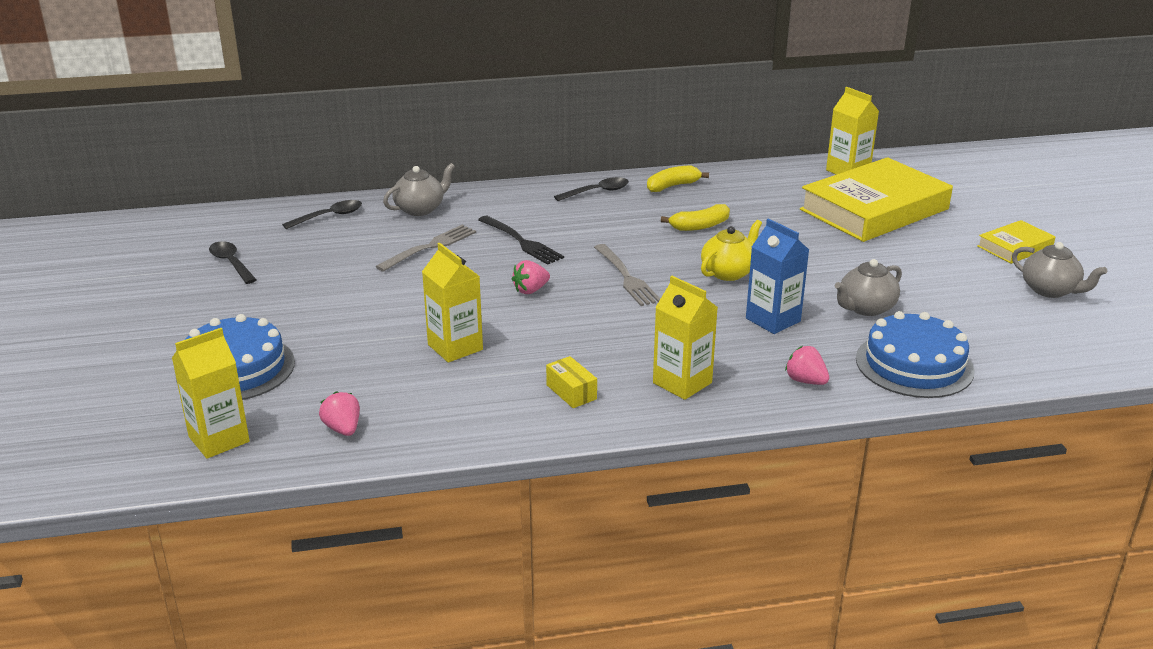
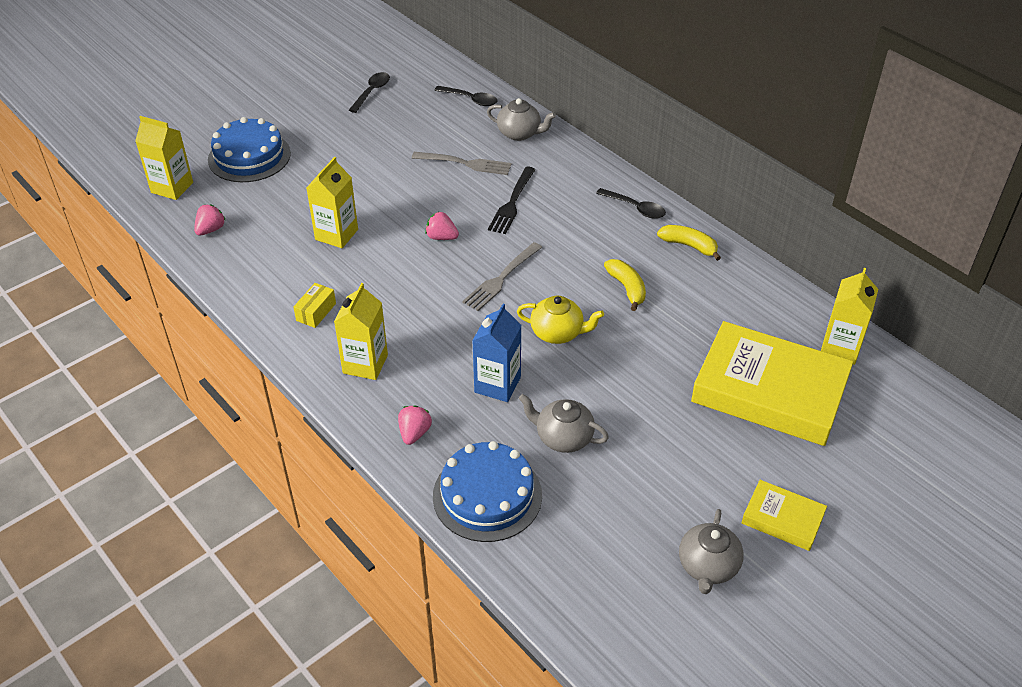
camera: 60 degrees right, 15 degrees up
yellow banana [661,204,730,231] -> yellow banana turned 150 degrees counterclockwise [604,259,646,311]

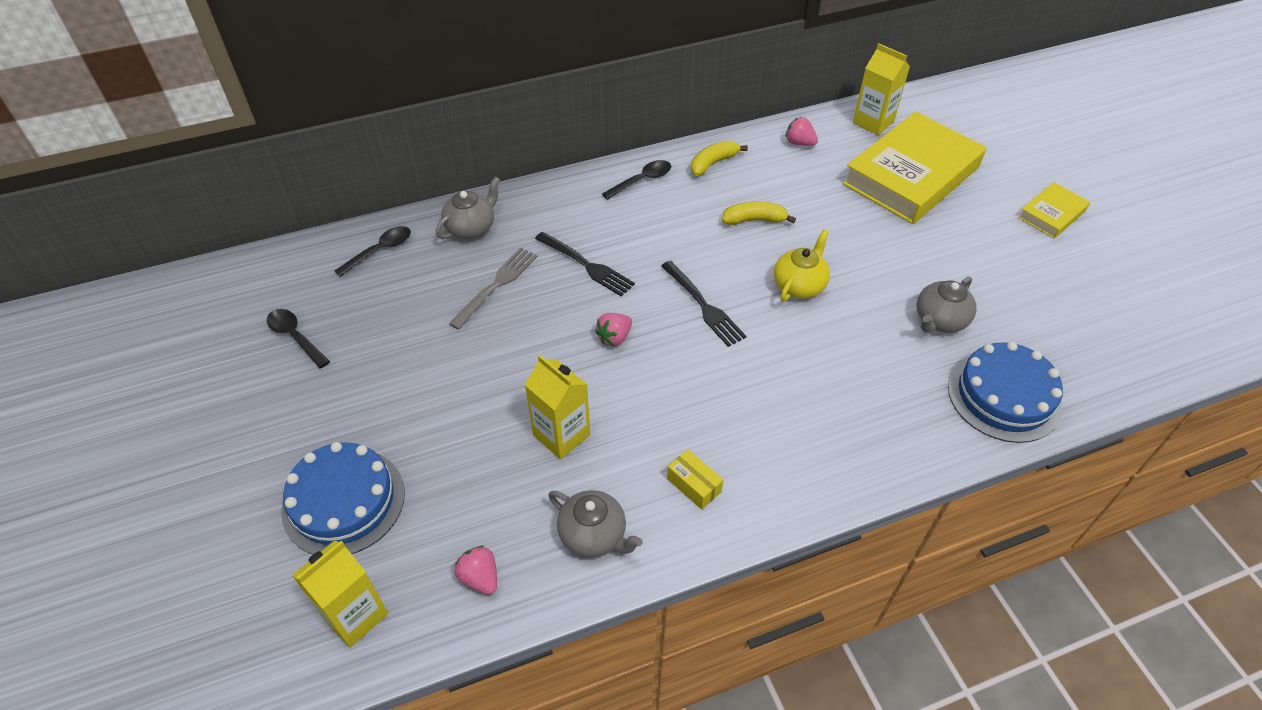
camera: 70 degrees left, 5 degrees up
yellow carton [334,283,388,380] -> none
pink strawberry [398,405,432,445] -> pink strawberry moved to [785,117,818,146]
grey fork [462,242,543,311] -> black fork [661,261,746,347]
blue carton [472,304,522,402] -> none
grey teapot [679,509,744,594] -> grey teapot moved to [548,490,643,558]

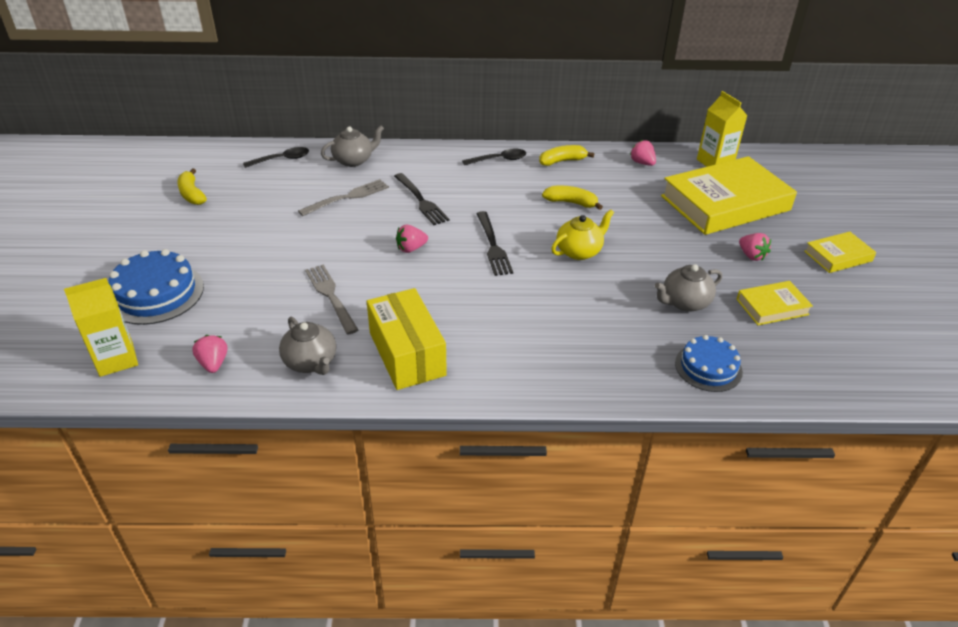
camera: 20 degrees right, 10 degrees down
black spoon [267,309,330,368] -> yellow banana [177,168,207,205]
yellow carton [525,355,590,459] -> grey fork [305,265,358,334]
yellow box [667,449,723,510] -> yellow box [367,288,447,390], size x2.13
blue cake [948,342,1063,443] -> blue cake [675,335,743,392], size x0.66
none -> yellow book [736,281,813,325]
none -> pink strawberry [739,233,771,261]

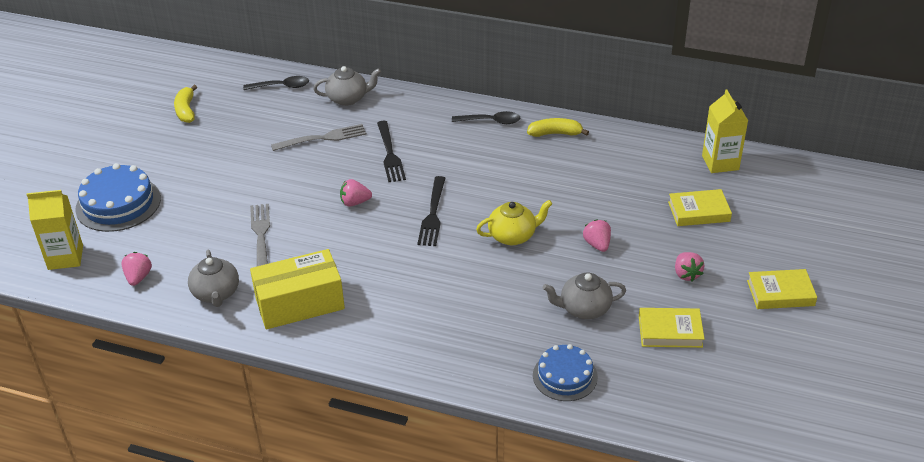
camera: 20 degrees right, 0 degrees up
yellow box [367,288,447,390] -> yellow box turned 75 degrees clockwise [250,249,345,329]
yellow banana [542,186,603,210] -> none
pink strawberry [630,140,656,166] -> pink strawberry moved to [583,219,611,252]
yellow book [661,156,797,235] -> yellow book [668,189,732,226], size x0.47

